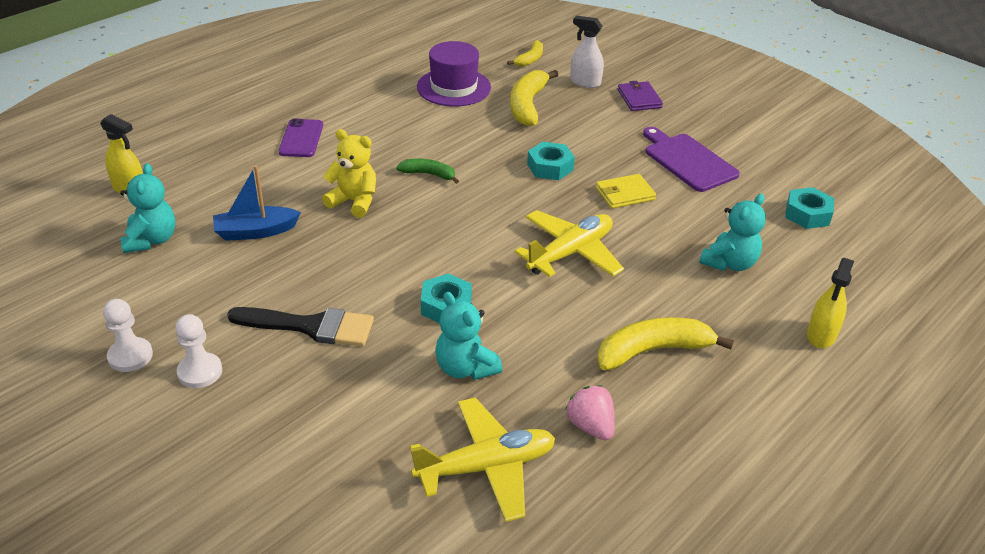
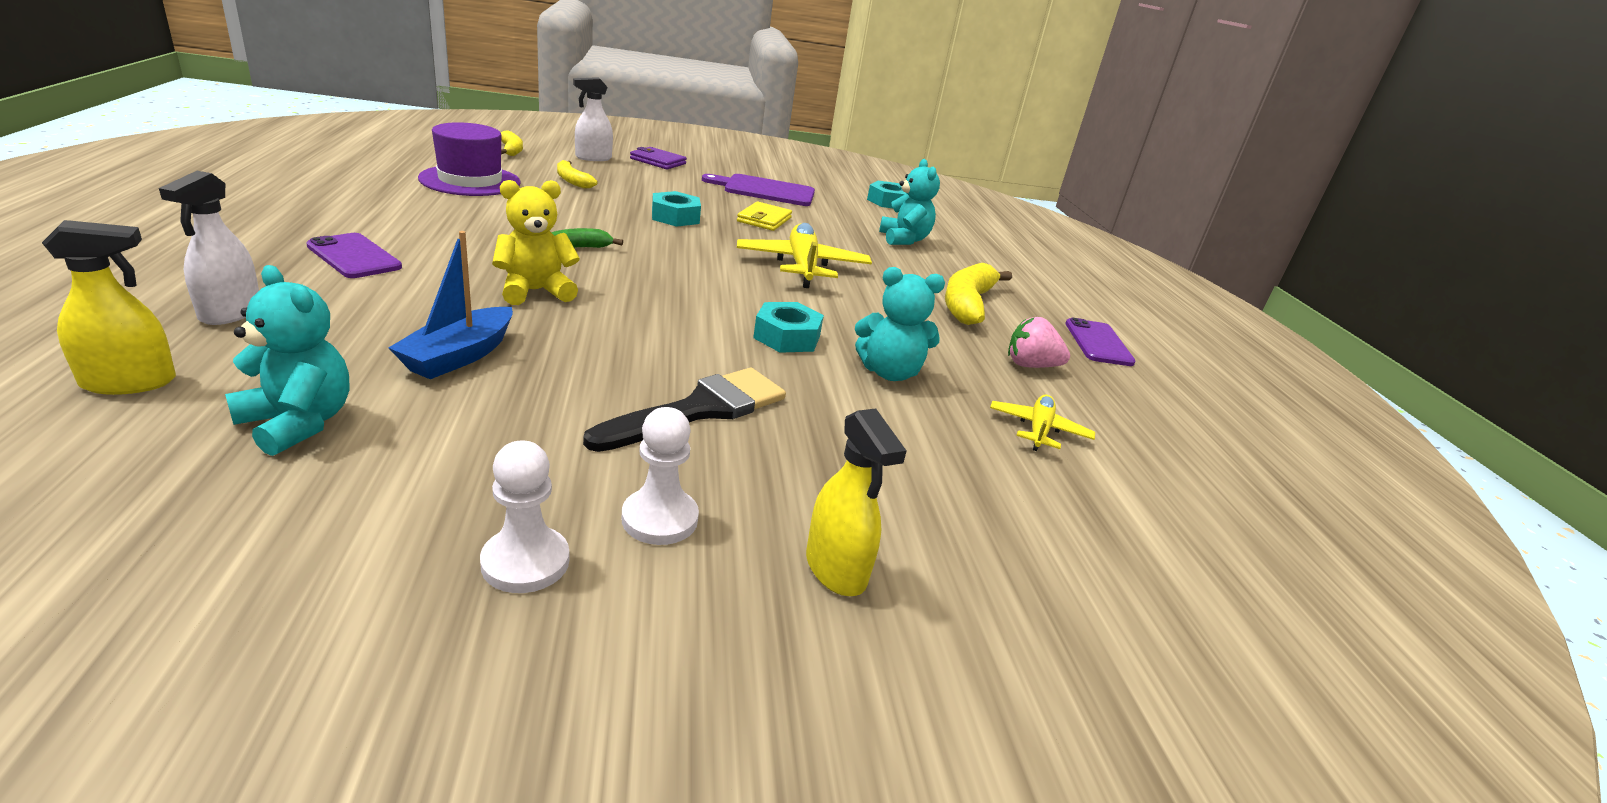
camera: 55 degrees left, 10 degrees down
yellow plane [410,397,555,522] -> yellow plane [990,394,1095,451], size x0.56
yellow banana [510,70,558,126] -> yellow banana [557,160,598,189], size x0.57
yellow spray bottle [807,258,854,348] -> yellow spray bottle moved to [806,409,907,596]
none -> white spray bottle [159,171,259,325]
none -> purple phone [1065,318,1136,366]

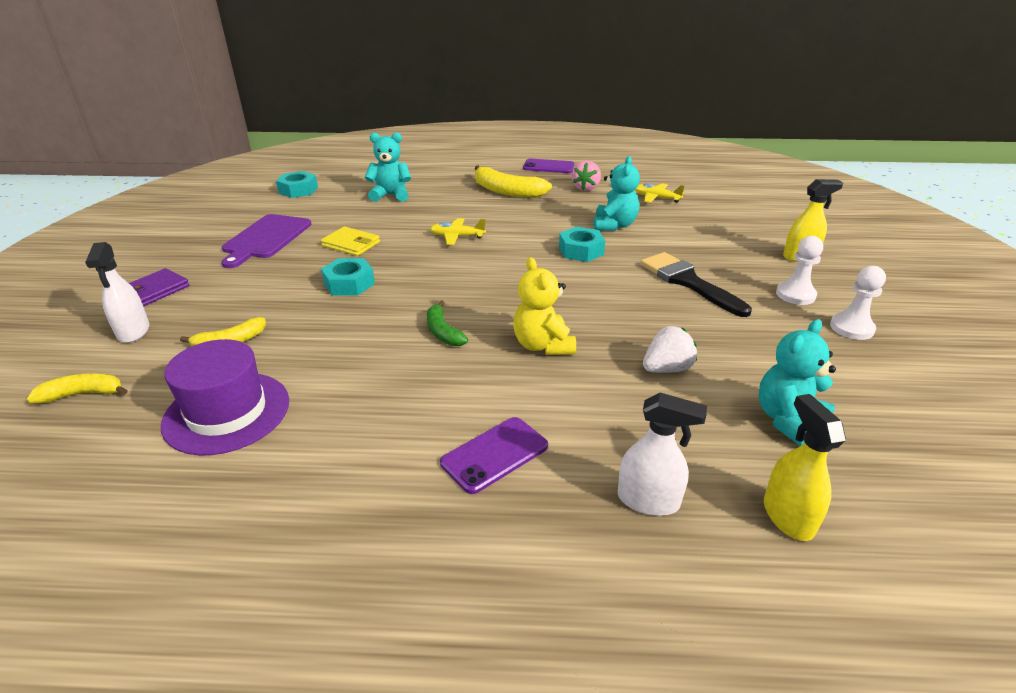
camera: 75 degrees left, 5 degrees up
blue boat [389,231,513,379] -> white strawberry [643,326,697,373]
yellow plane [737,223,872,288] -> yellow plane [430,218,486,245], size x0.56

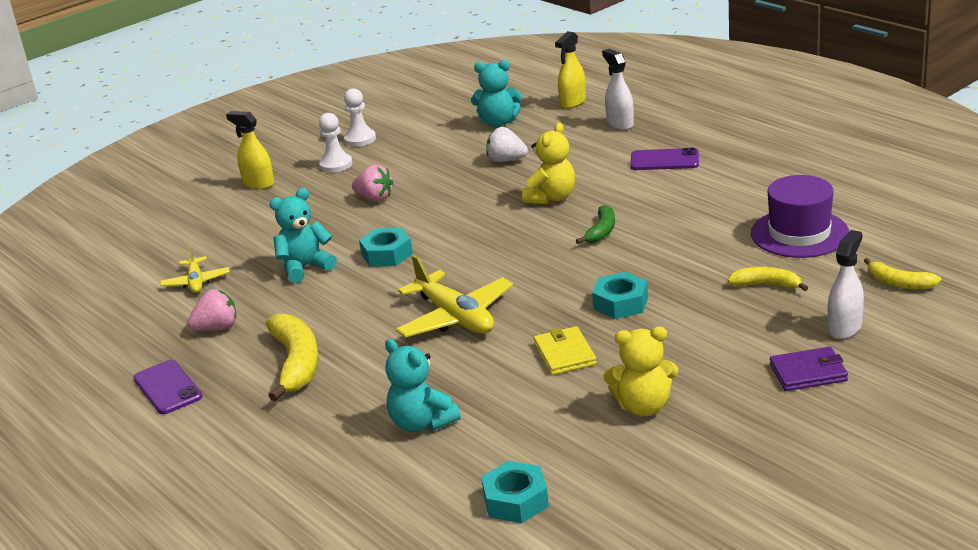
camera: 130 degrees left, 5 degrees down
purple cutting board [221,214,312,268] -> yellow teddy bear [604,326,678,416]
yellow plane [430,218,486,245] -> yellow plane [396,255,513,338], size x1.77
black brush [640,252,752,317] -> pink strawberry [352,165,393,202]

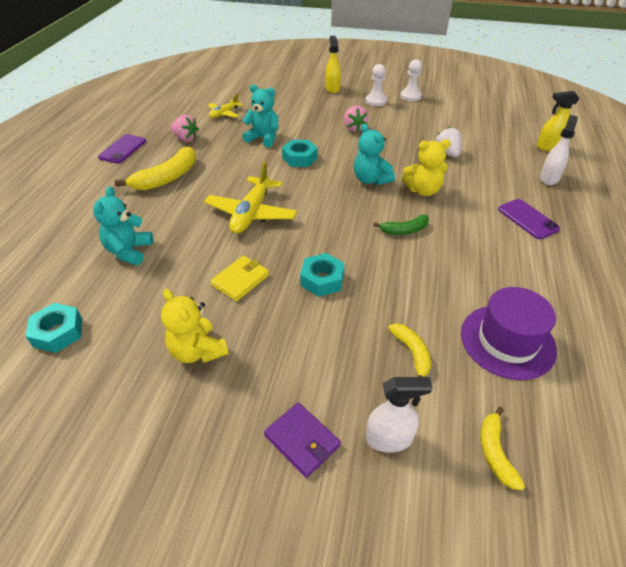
camera: 50 degrees right, 15 degrees up
turquoise teddy bear [471,60,522,127] -> turquoise teddy bear moved to [354,124,395,185]

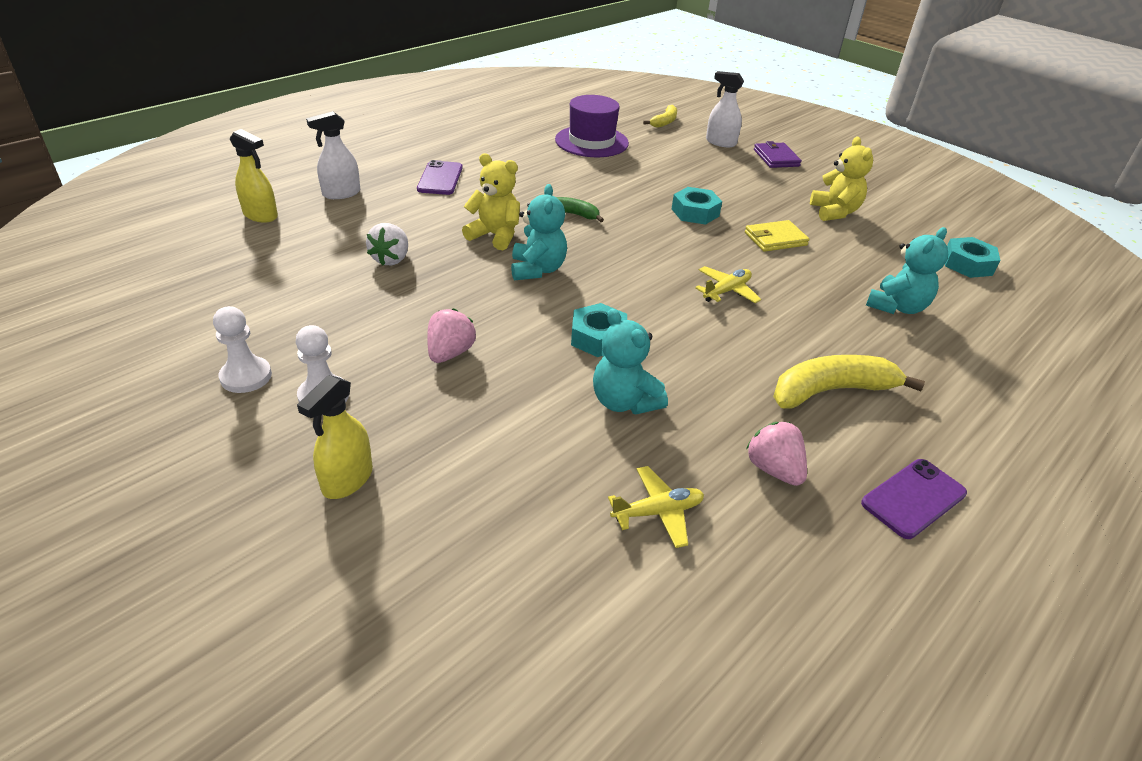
camera: 150 degrees left, 5 degrees down
yellow plane [204,161,297,234] -> yellow plane [695,266,761,303], size x0.56
yellow banana [388,323,431,377] -> none

